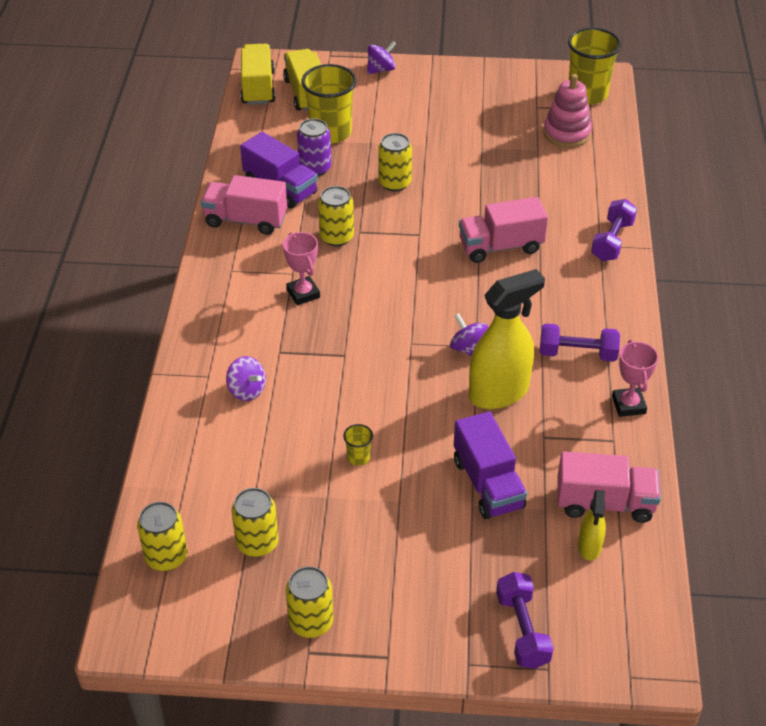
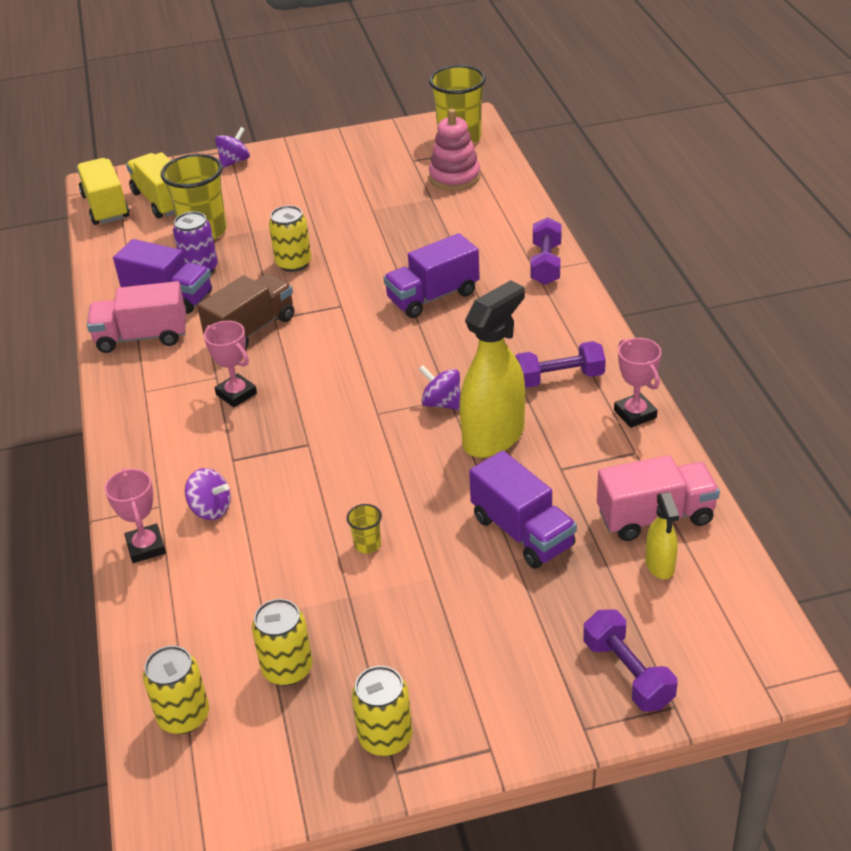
camera: 15 degrees left, 5 degrees down
yellow can [318,186,354,246] -> brown truck [197,274,294,350]
pink truck [459,197,548,263] -> purple truck [383,233,480,318]
none -> pink trophy [105,468,166,563]

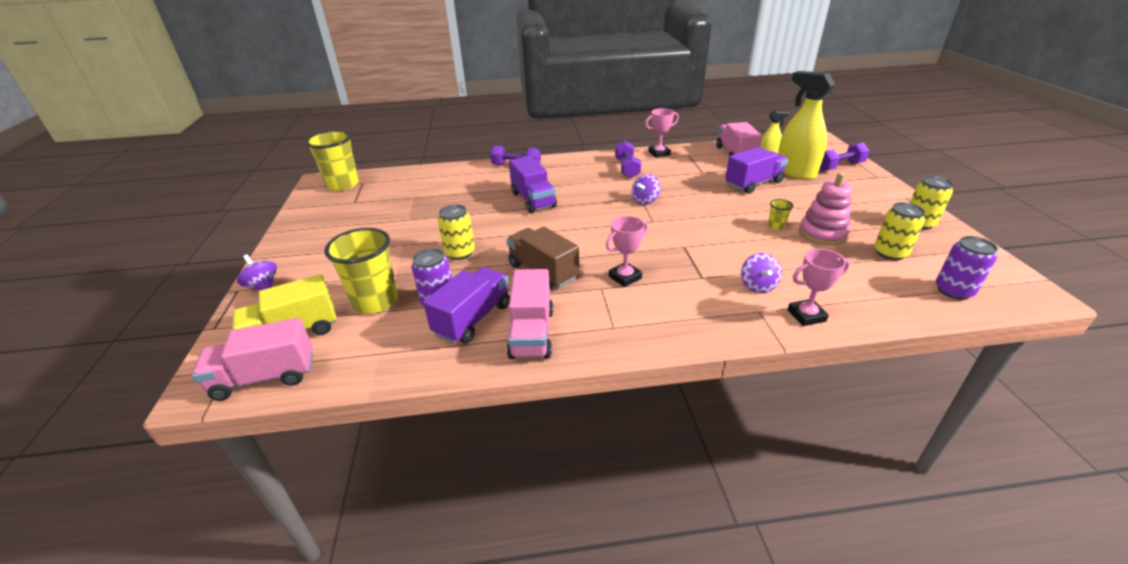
camera: 85 degrees left, 5 degrees down
yellow truck [77,158,130,225] -> pink truck [192,318,313,401]
yellow can [143,646,209,734] -> purple can [936,236,998,300]
purple spinning top [185,468,231,520] -> purple spinning top turned 150 degrees clockwise [741,253,782,293]
pink stacking toy [429,109,480,191] -> pink stacking toy moved to [799,172,852,246]
yellow spray bottle [459,280,525,458] -> yellow spray bottle moved to [778,71,835,180]

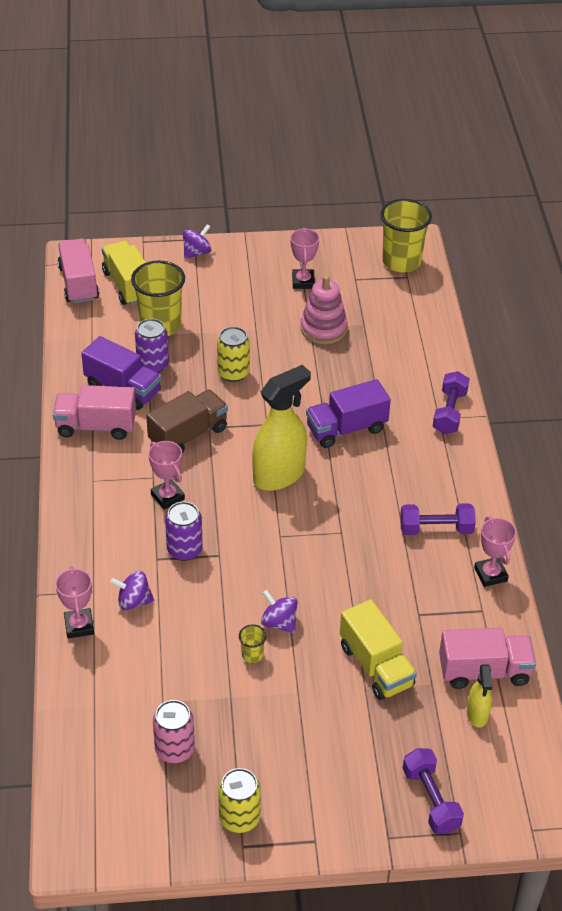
camera: 90 degrees right, 10 degrees up
purple spinning top [632,174,661,205] -> purple spinning top moved to [261,590,297,633]
purple truck [725,147,788,194] -> yellow truck [340,599,417,700]
yellow spray bottle [778,71,835,180] -> yellow spray bottle moved to [252,365,311,491]
pink stacking toy [799,172,852,246] -> pink stacking toy moved to [300,275,348,344]
yellow can [874,202,925,260] -> pink can [153,700,195,763]
purple can [936,236,998,300] -> purple can moved to [165,502,203,561]
none -> pink trophy [290,228,319,289]

